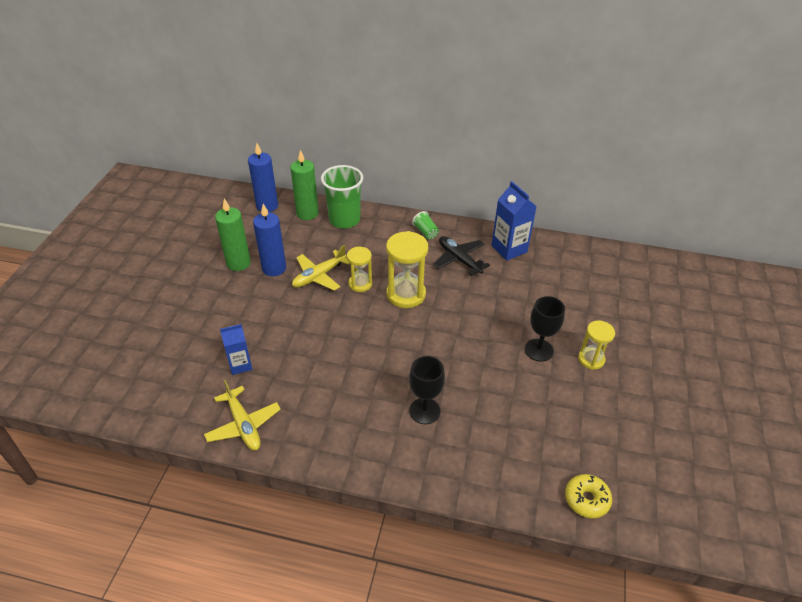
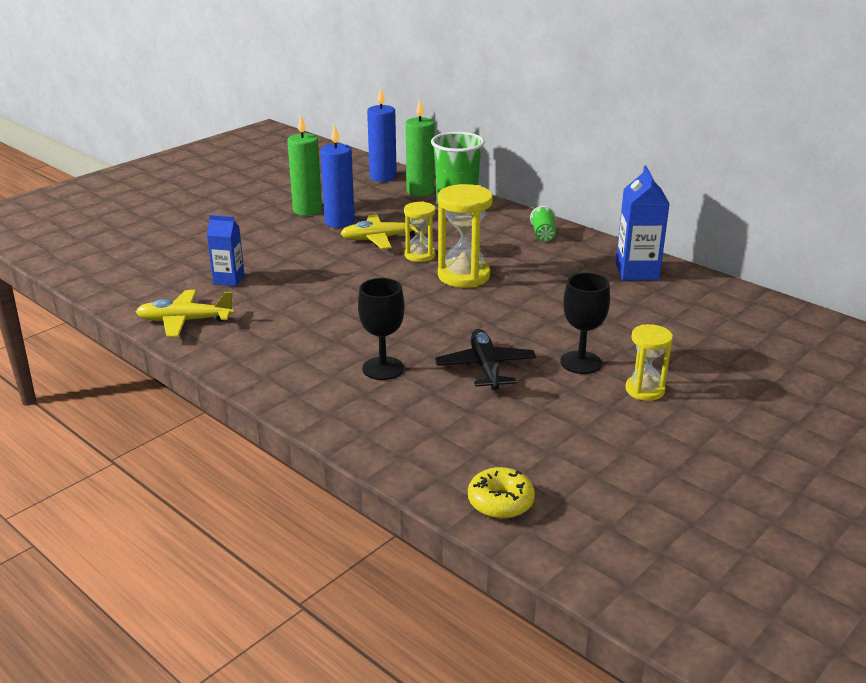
camera: 30 degrees right, 15 degrees down
yellow plane [204,380,281,450] -> yellow plane turned 90 degrees clockwise [135,290,235,337]
black plane [433,236,490,276] -> black plane moved to [435,329,536,390]

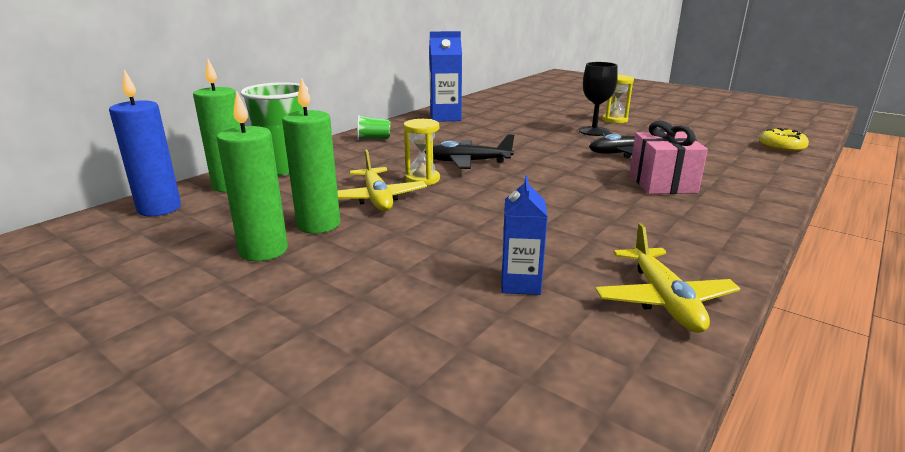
camera: 95 degrees left, 5 degrees down
blue candle [320,124,355,228] -> green candle [282,77,340,234]
black goblet [358,278,404,380] -> pink gift [629,121,708,194]
yellow hourglass [438,184,493,288] -> black plane [425,134,515,169]

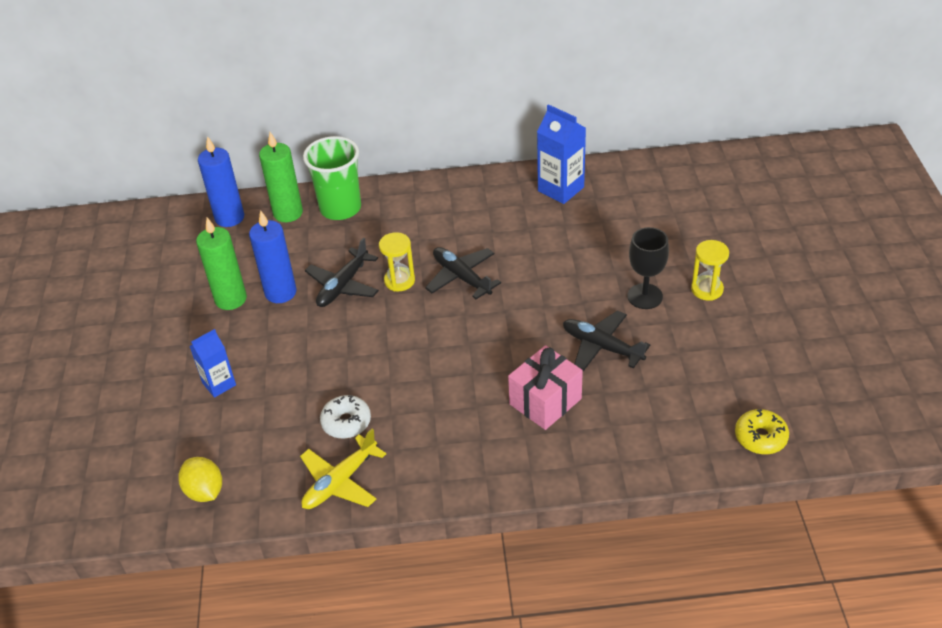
camera: 50 degrees right, 20 degrees up
green candle [282,77,340,234] -> blue candle [249,210,297,303]
yellow plane [337,150,427,211] -> black plane [305,237,379,307]
green cup [357,115,390,140] -> none
blue carton [502,176,548,295] -> blue carton moved to [189,329,236,398]
none -> yellow lemon [178,457,222,502]
none -> white donut [320,395,371,439]

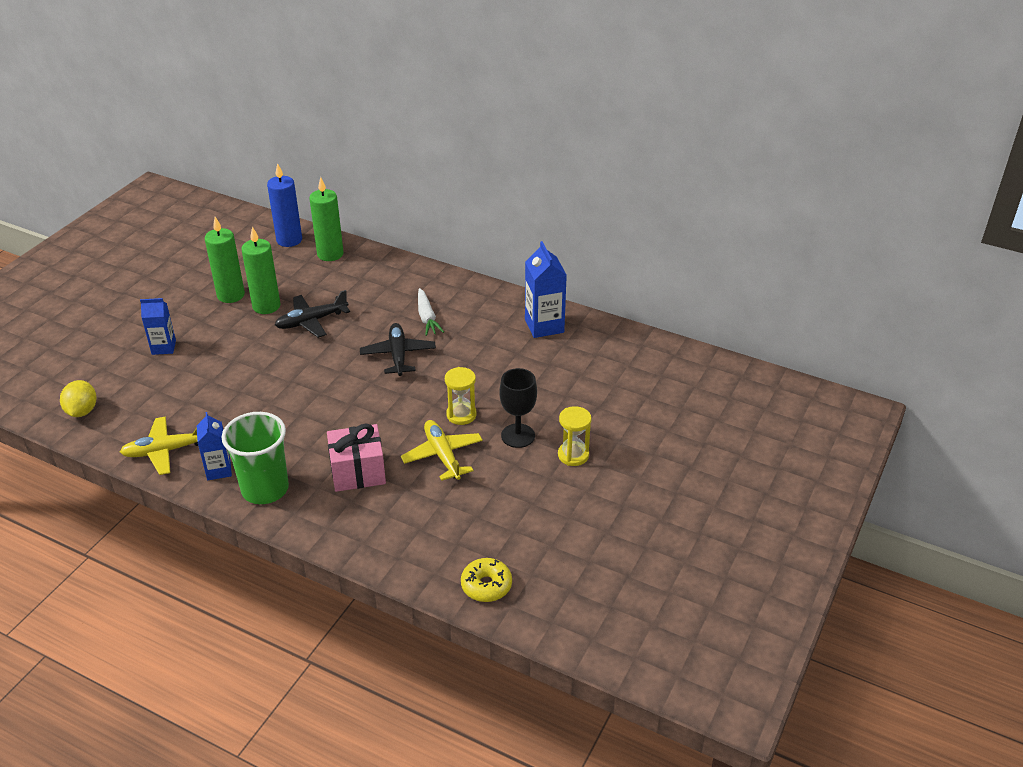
camera: 30 degrees right, 5 degrees down
blue candle [249,210,297,303] -> green candle [242,227,280,314]
green cup [303,136,361,220] -> green cup moved to [221,412,289,504]
white donut [320,395,371,439] -> none
yellow hourglass [379,232,415,291] -> yellow hourglass moved to [445,367,477,425]
black plane [563,310,650,371] -> yellow plane [401,420,483,481]
none -> blue carton [197,412,232,480]
none -> white carrot [418,288,444,336]

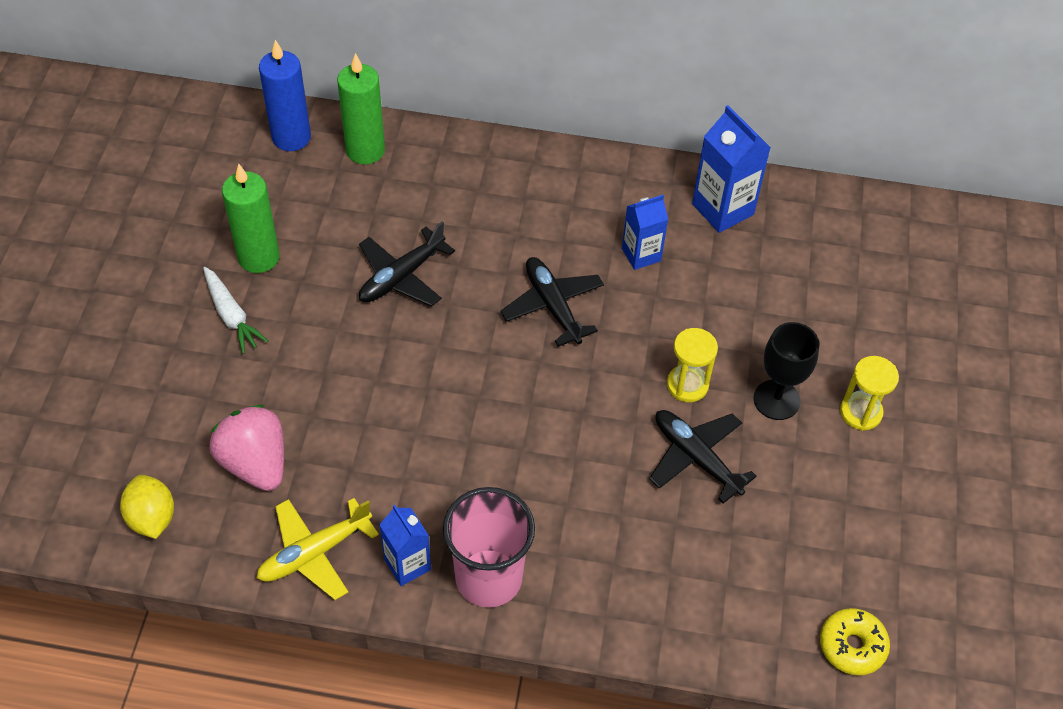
camera: 20 degrees left, 15 degrees up
blue carton [140,298,176,355] -> blue carton moved to [622,195,668,270]
green cup [221,412,289,504] -> pink cup [443,487,535,608]
green candle [242,227,280,314] -> none
pink gift [327,424,386,492] -> none
yellow plane [401,420,483,481] -> black plane [649,410,757,504]
white carrot [418,288,444,336] -> white carrot moved to [203,267,268,354]
none -> pink strawberry [209,405,284,491]

